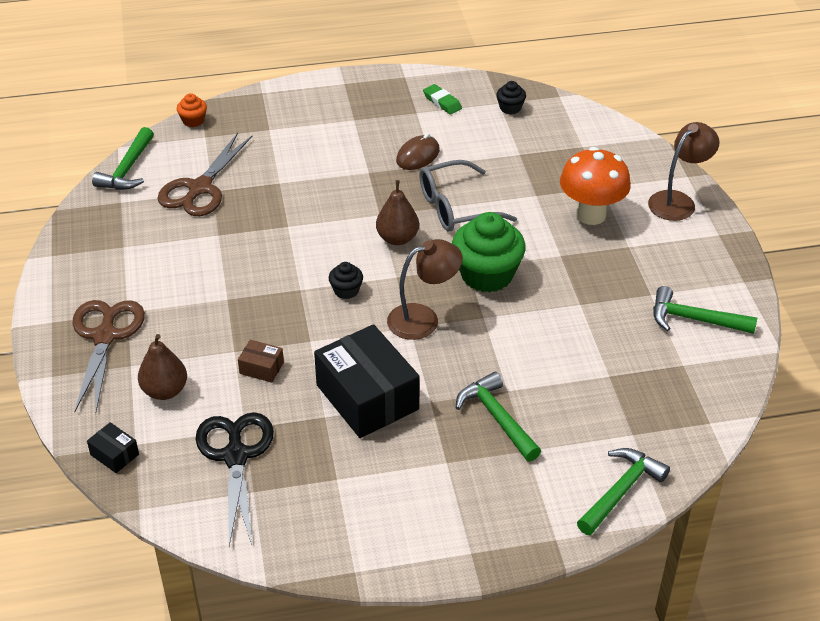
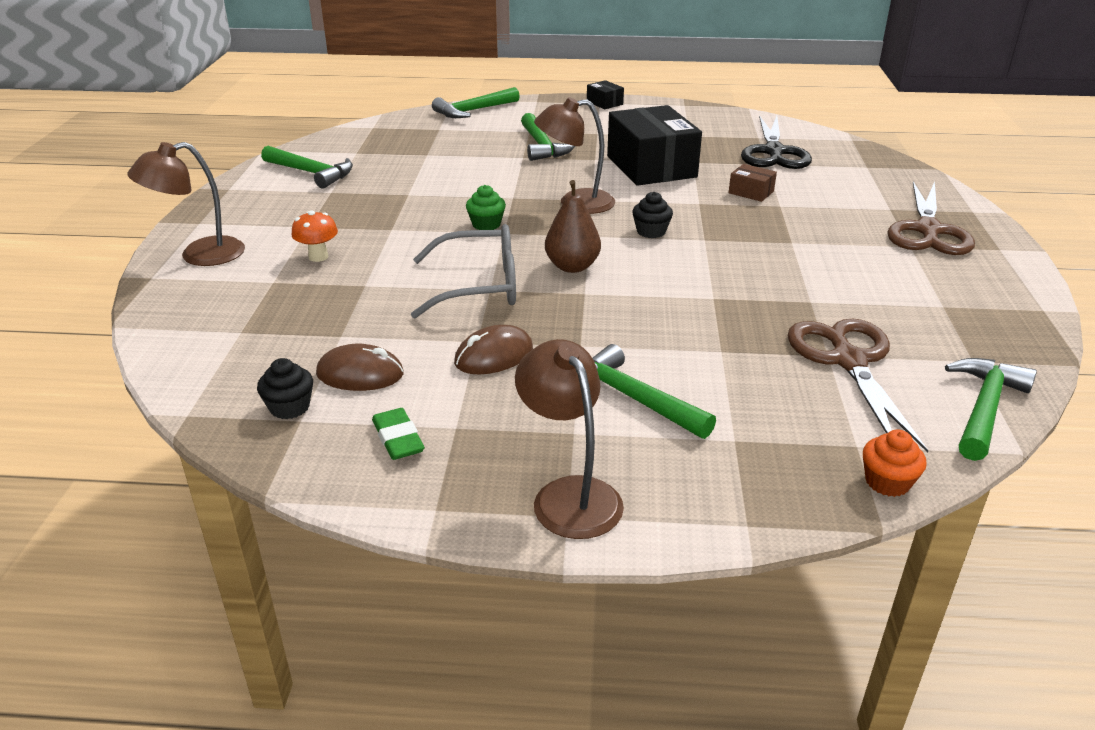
camera: 165 degrees left, 10 degrees down
black box [87,422,139,473] -> black box moved to [587,80,624,109]
brown pear [138,334,187,400] -> none
brown scissors [157,133,252,216] -> brown scissors turned 45 degrees counterclockwise [788,319,929,453]
green cupcake [452,212,526,293] -> green cupcake [466,185,506,230], size x0.47
orange mushroom [560,147,631,225] -> orange mushroom [291,211,338,262], size x0.50
none -> brown mouse [316,344,404,391]
none -> brown lamp [515,339,624,539]
none -> green hammer [592,344,716,439]

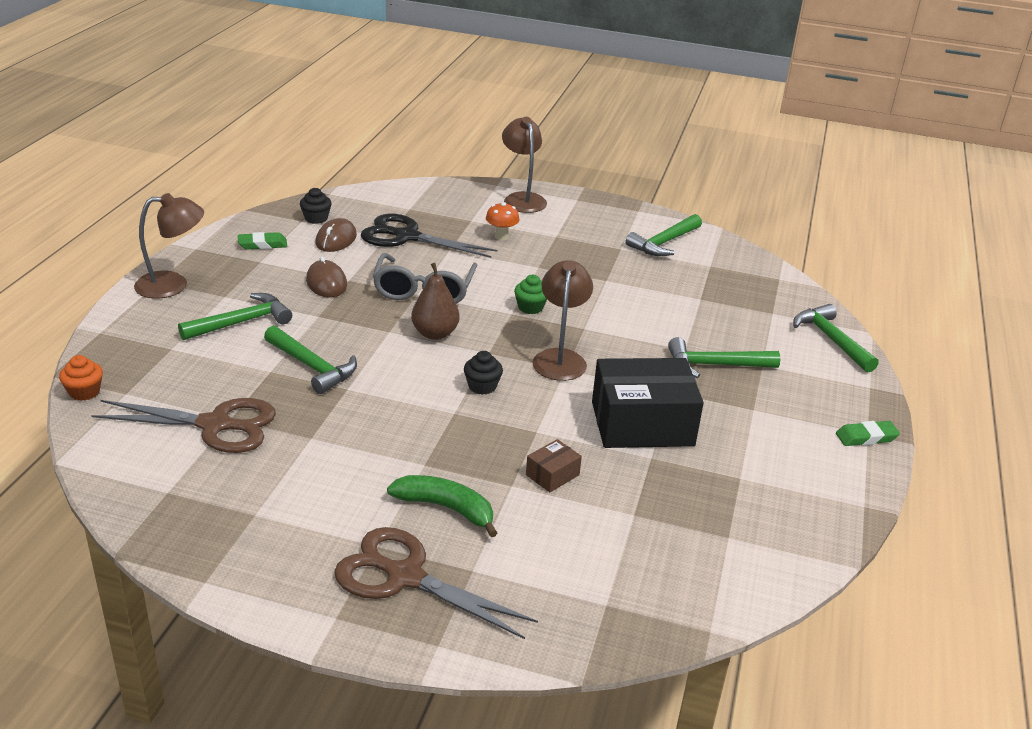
camera: 100 degrees right, 0 degrees up
black box [587,80,624,109] -> green eraser [836,421,900,446]
black scissors [741,115,812,169] -> black scissors moved to [361,214,497,258]
green hammer [945,358,1037,461] -> green hammer moved to [264,326,357,394]
none -> green banana [387,475,497,537]

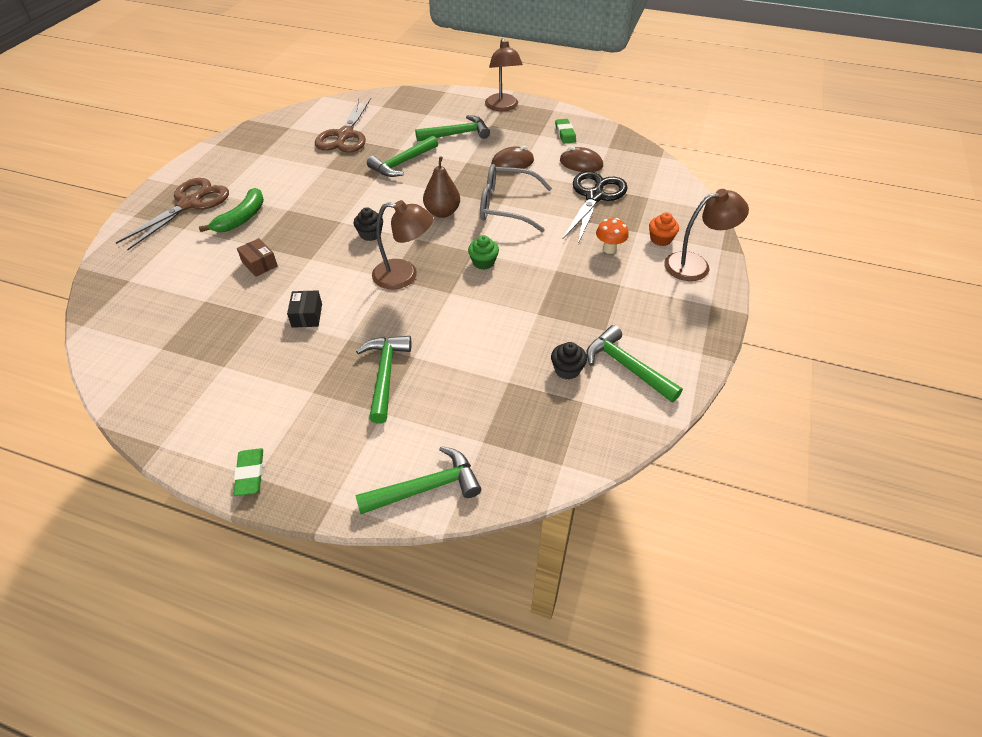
camera: 95 degrees right, 15 degrees up
orange cupcake [59,355,103,401] -> orange cupcake moved to [649,212,679,246]
green hammer [178,293,292,340] -> green hammer turned 75 degrees counterclockwise [415,115,490,142]
black cupcake [300,188,332,224] -> black cupcake moved to [551,342,587,379]
black box [592,358,704,448] -> black box [287,290,322,328], size x0.43

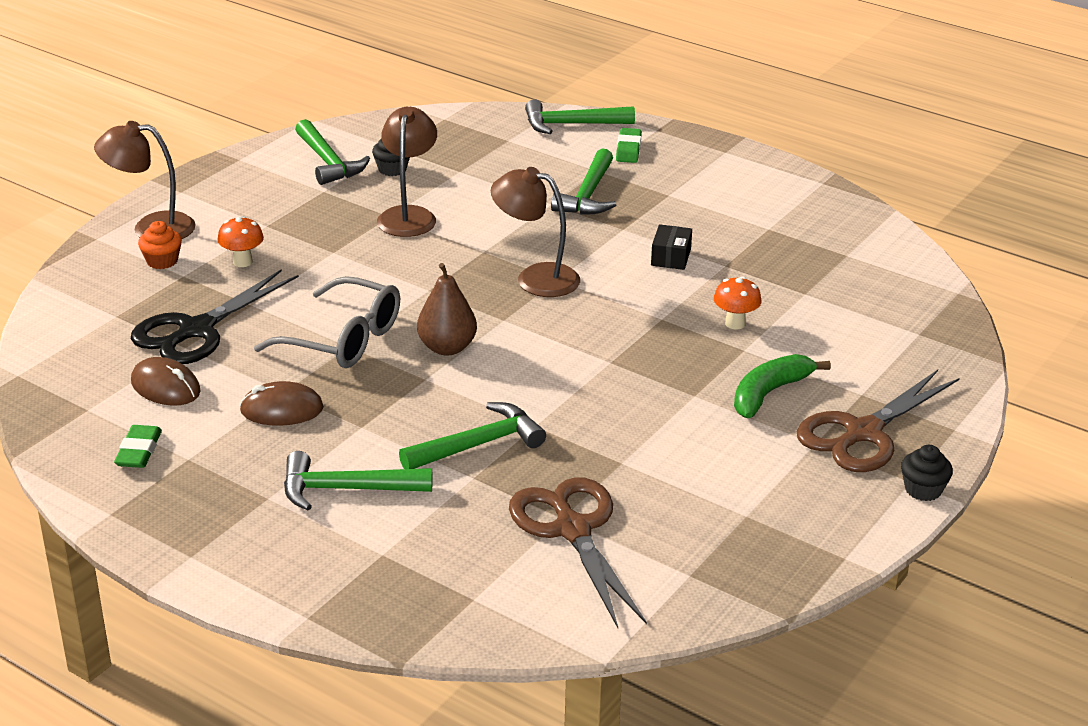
camera: 165 degrees left, 15 degrees down
green eraser [234,448,263,496] -> green eraser moved to [616,128,642,163]
brown box [237,238,278,277] -> orange mushroom [714,276,761,330]
brown scissors [315,98,371,153] -> brown scissors turned 45 degrees counterclockwise [509,477,647,628]
black cupcake [354,208,383,241] -> black cupcake moved to [901,445,953,501]
green cupcake [468,235,499,270] -> none
brown lamp [485,38,523,111] -> brown lamp moved to [377,107,437,237]

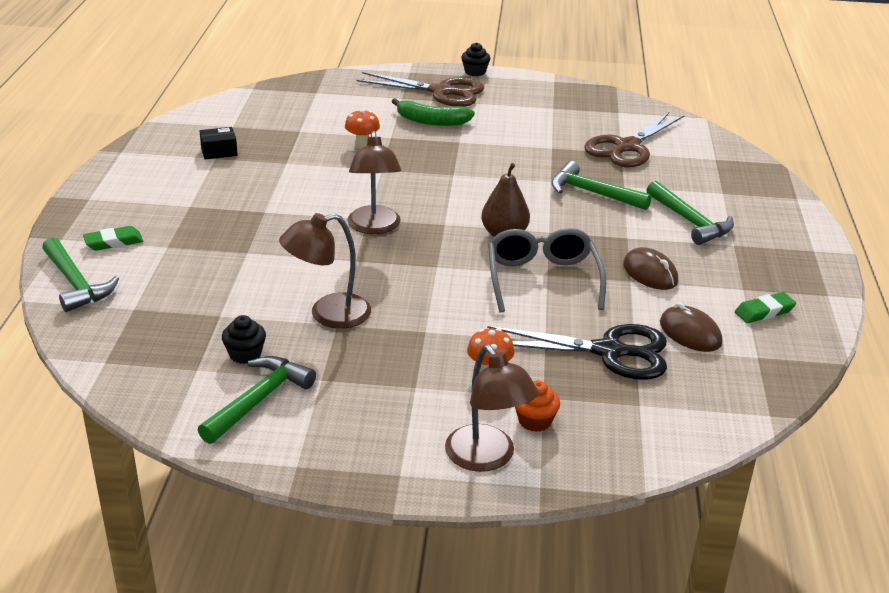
camera: 120 degrees left, 0 degrees up
brown mouse [131,357,201,406] -> brown mouse turned 45 degrees counterclockwise [660,302,722,352]
green hammer [551,149,616,215] -> none
black box [651,224,692,270] -> black box moved to [200,127,238,160]

